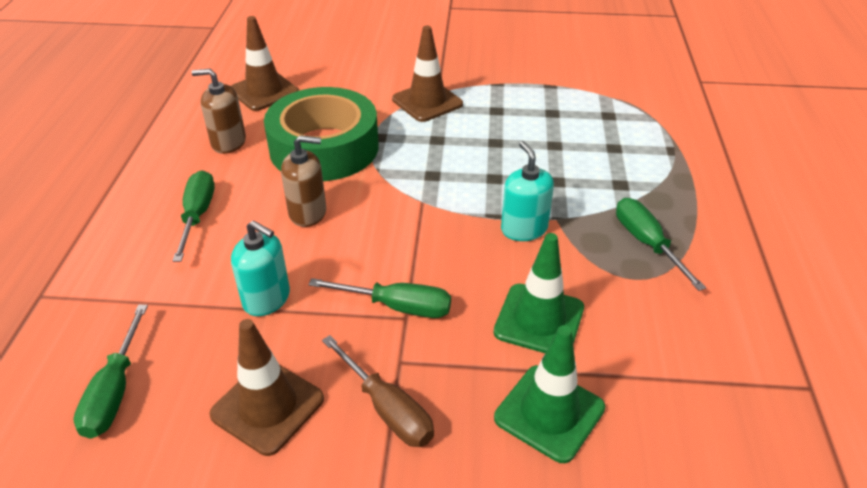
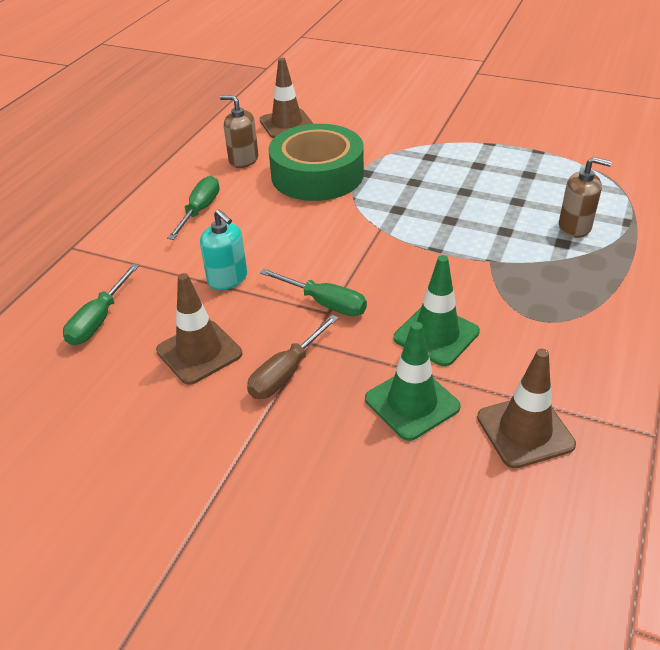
camera: 20 degrees right, 0 degrees up
brown soap dispenser [281,135,326,227] -> brown soap dispenser moved to [559,157,612,238]
brown screwdriver [322,335,434,447] -> brown screwdriver turned 60 degrees clockwise [247,315,339,399]
brown traffic cone [392,26,463,122] -> brown traffic cone moved to [477,349,576,469]
turquoise soap dispenser [501,141,554,241] -> none
green screwdriver [616,198,706,291] -> none

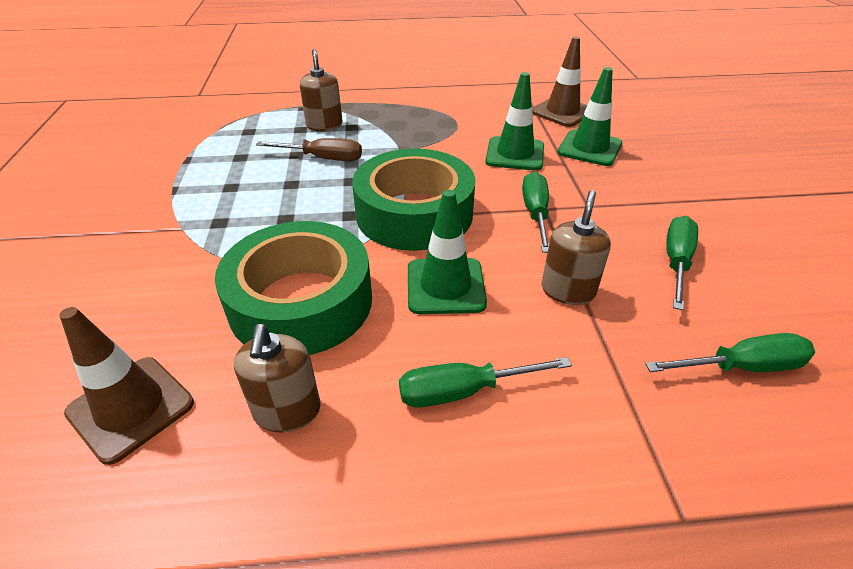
camera: 120 degrees left, 0 degrees up
brown traffic cone [156,273,242,385] -> green screwdriver [666,216,698,310]
turquoise soap dispenser [200,209,247,290] -> brown soap dispenser [542,190,611,305]
brown screwdriver [247,315,339,399] -> brown screwdriver moved to [256,138,362,161]
none -> green tape [352,149,475,251]
none -> green traffic cone [408,190,487,314]

